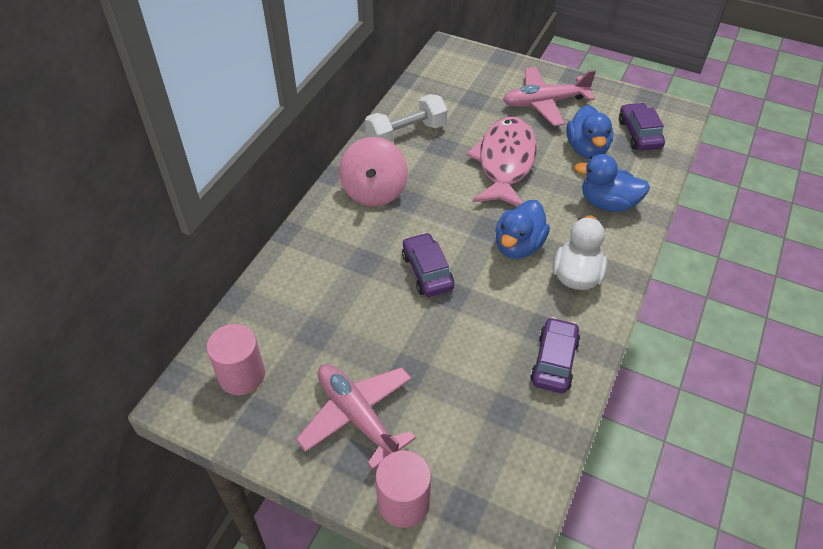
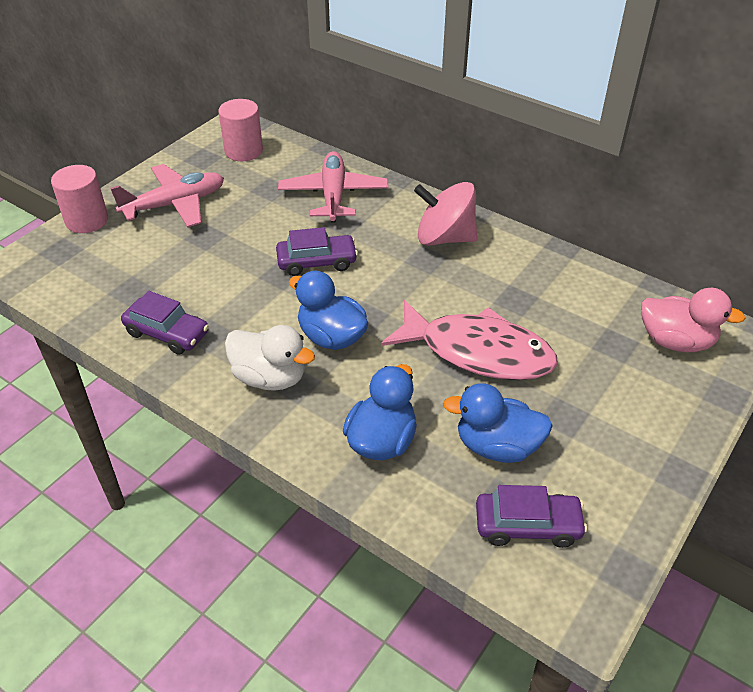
camera: 100 degrees right, 5 degrees down
white dumbbell [365,94,447,143] -> none
pink plane [503,67,596,126] -> pink plane moved to [278,151,389,222]
none -> pink duck [641,288,746,352]

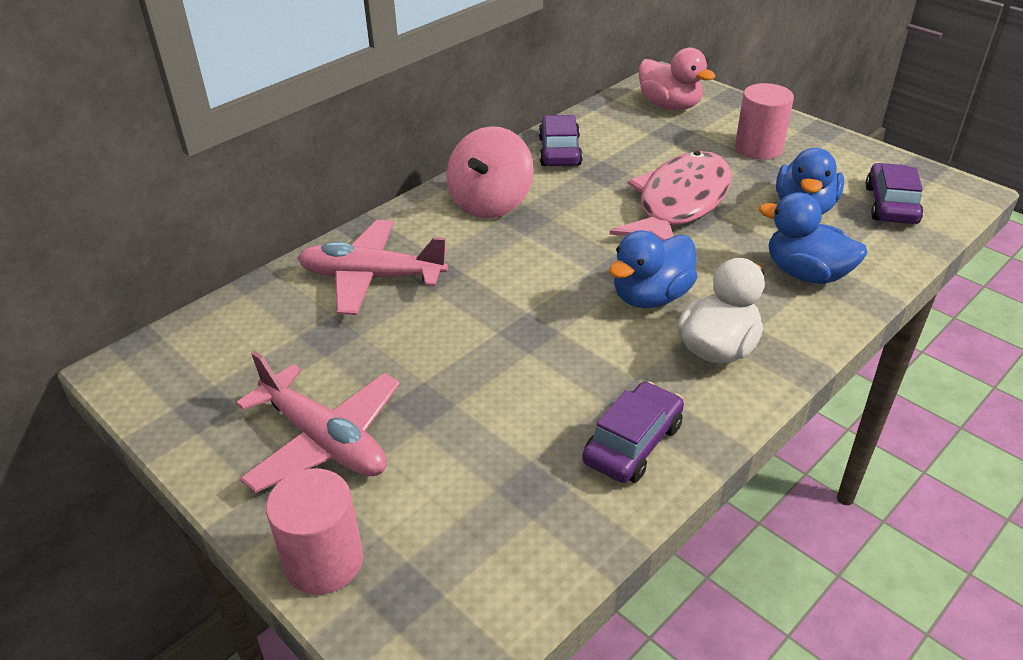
camera: 80 degrees left, 5 degrees down
pink plane [110,164,224,227] -> pink plane turned 150 degrees clockwise [236,351,400,493]
pink cylinder [218,99,263,161] -> pink cylinder moved to [735,83,794,160]
purple car [276,227,358,276] -> purple car moved to [539,115,583,166]
pink duck [641,288,746,352] -> pink duck turned 105 degrees clockwise [639,47,715,110]

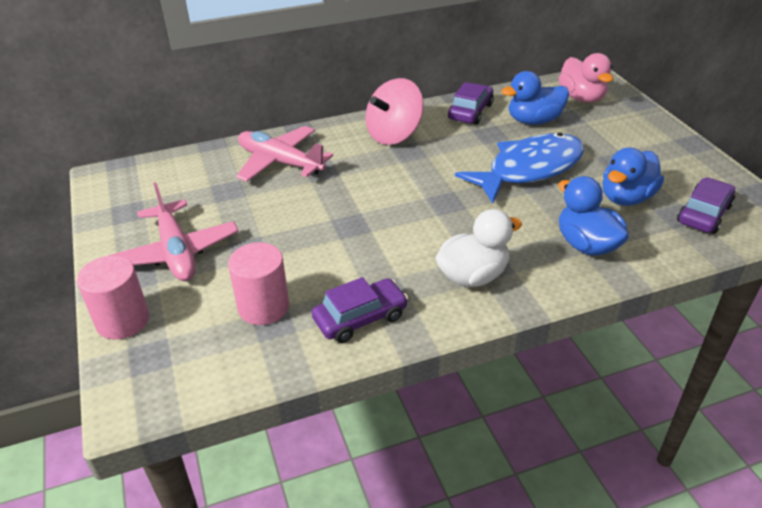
camera: 25 degrees right, 0 degrees up
blue duck [609,230,698,308] -> blue duck moved to [501,71,569,125]
pink fish [610,151,732,241] -> blue fish [455,133,584,204]
pink cylinder [735,83,794,160] -> pink cylinder moved to [228,242,289,325]

